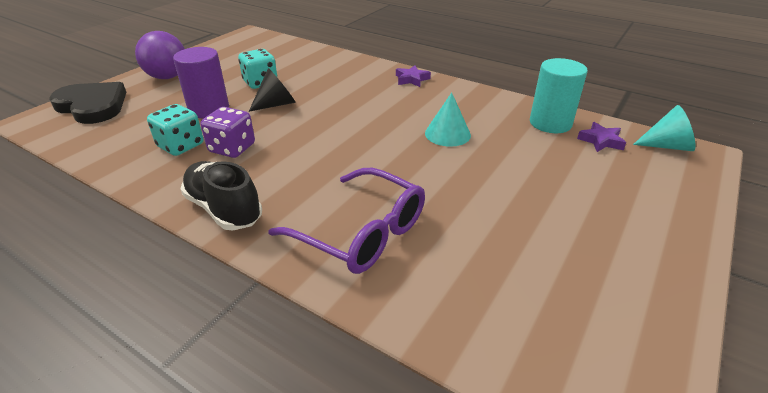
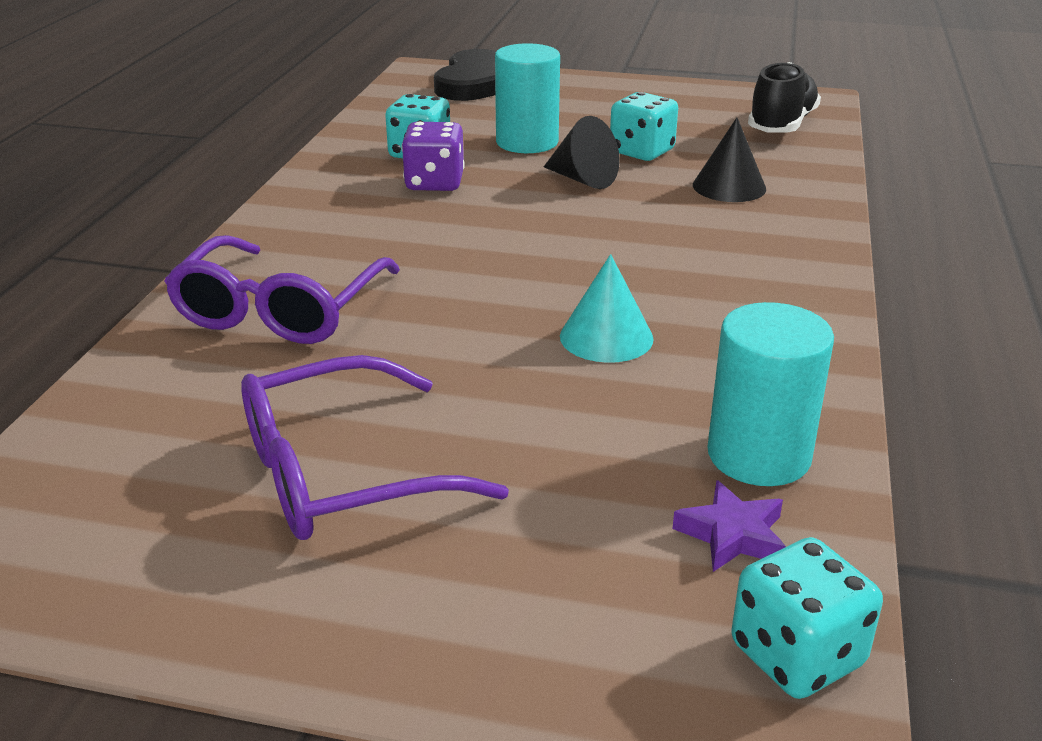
camera: 70 degrees right, 5 degrees down
purple ball [135,31,185,79] -> none
purple cylinder [173,47,229,118] -> turquoise cylinder [495,43,560,153]
black shoe [181,161,262,230] -> black shoe moved to [748,62,821,133]
purple star [396,65,431,87] -> none
turquoise cone [633,105,695,151] -> turquoise dice [731,537,883,699]
none -> purple glasses [241,355,509,540]
none -> black cone [693,118,766,202]

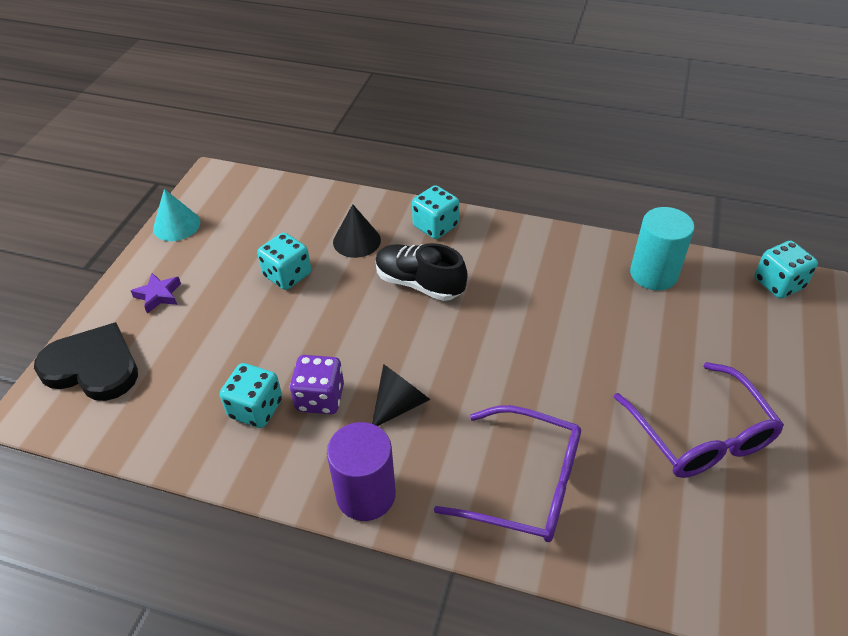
camera: 85 degrees left, 15 degrees up
turquoise cylinder [495,43,560,153] -> none
black cone [544,116,620,189] -> black cone moved to [372,364,430,426]
turquoise cone [560,254,653,363] -> turquoise cone moved to [153,189,200,241]
purple star [672,480,786,572] -> purple star moved to [131,273,181,314]
black shoe [748,62,821,133] -> black shoe moved to [375,243,467,301]
none -> purple cylinder [327,422,396,521]
none -> turquoise dice [412,185,459,239]

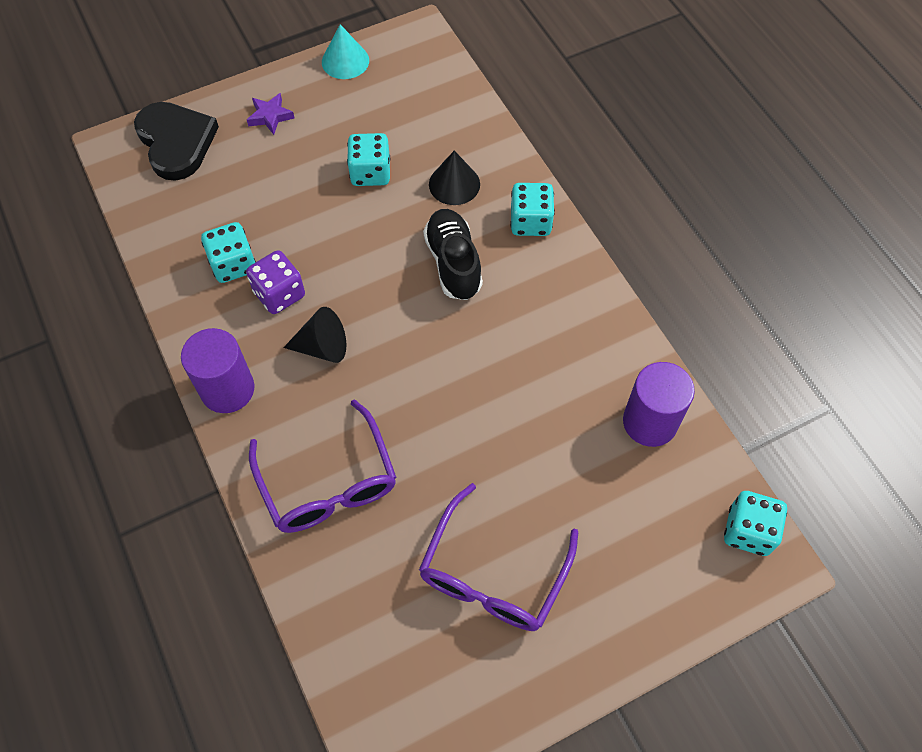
camera: 45 degrees right, 15 degrees up
turquoise cylinder [630,207,695,290] -> purple cylinder [623,362,695,447]

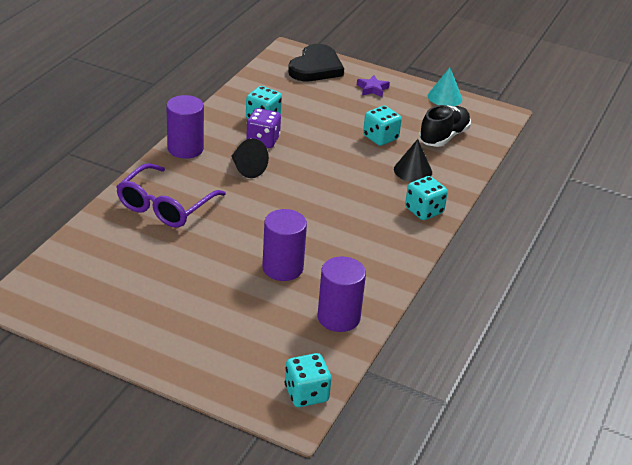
camera: 50 degrees right, 25 degrees down
purple glasses [419,483,578,631] -> none
black shoe [423,209,483,300] -> black shoe moved to [419,105,471,147]
none -> purple cylinder [262,209,307,281]

